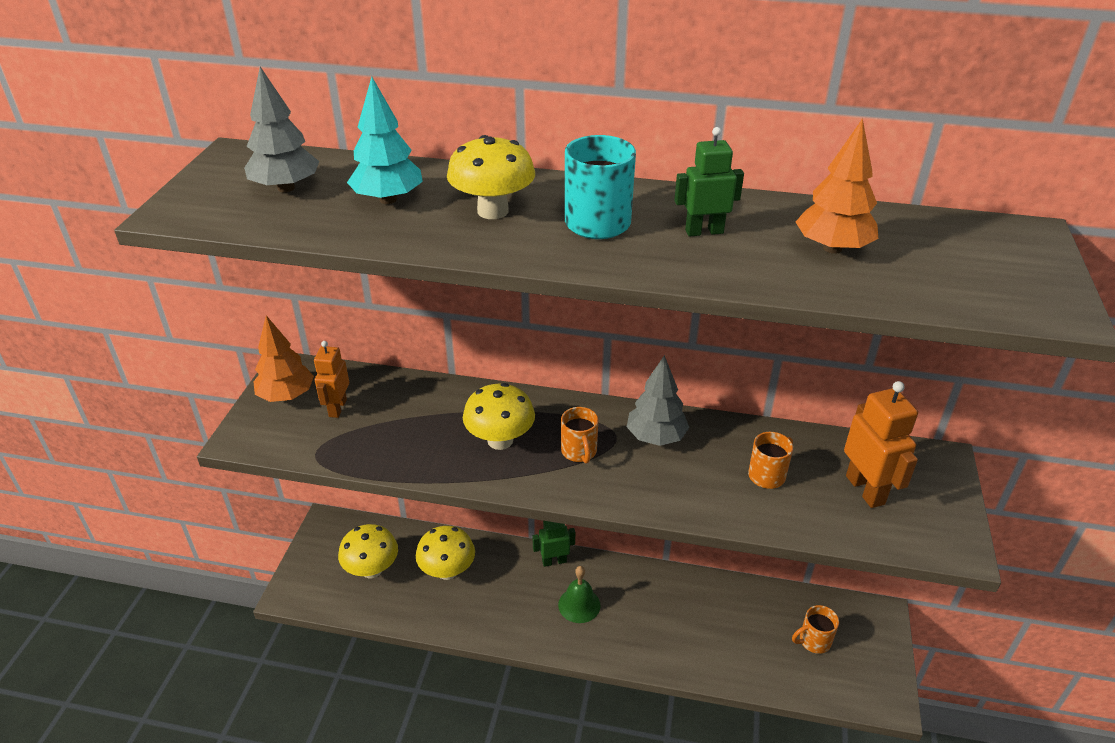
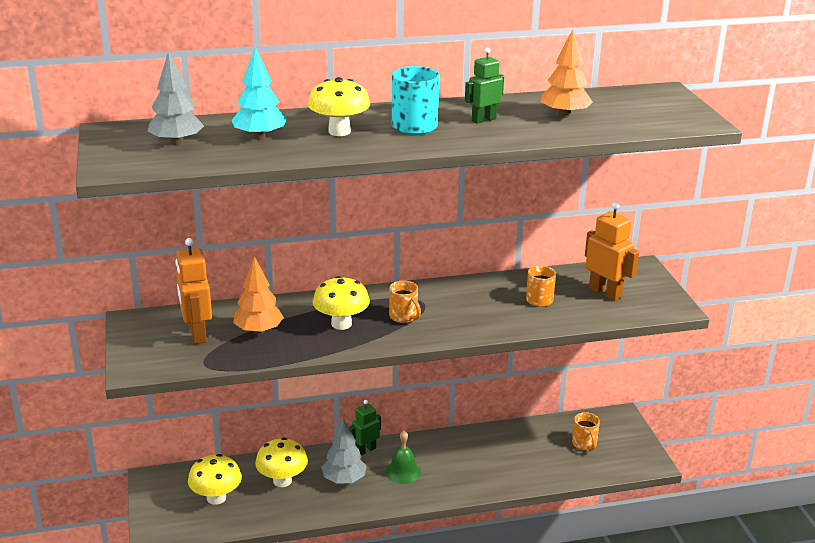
camera: 25 degrees left, 10 degrees down
orange tree [254,315,314,402] -> orange tree moved to [233,256,284,334]
orange robot [314,341,349,418] -> orange robot [175,238,212,344], size x1.51
grey tree [627,355,689,446] -> grey tree moved to [321,418,367,484]
orange mug [792,605,839,654] -> orange mug turned 60 degrees counterclockwise [572,412,600,450]

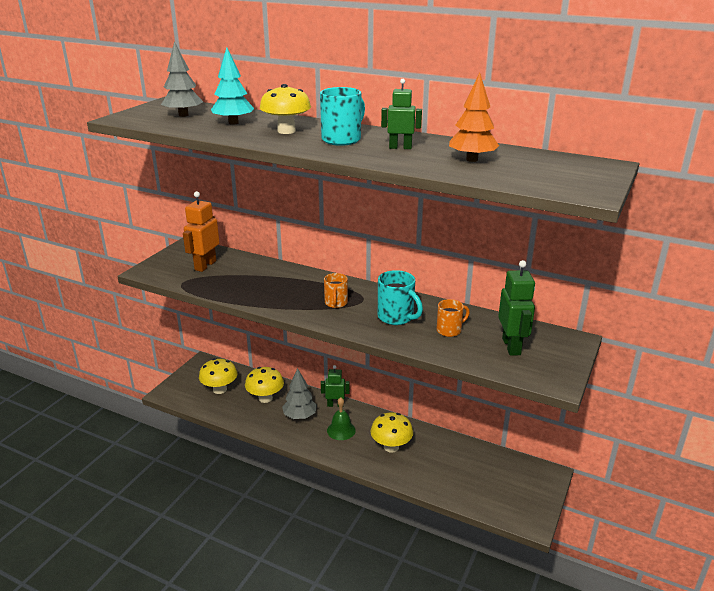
camera: 40 degrees right, 0 degrees up
orange tree [233,256,284,334] -> none
yellow mushroom [313,276,370,330] -> yellow mushroom moved to [371,412,413,452]
orange mug [572,412,600,450] -> none
orange robot [585,202,639,301] -> green robot [498,260,535,356]
none -> turquoise mug [378,270,423,325]

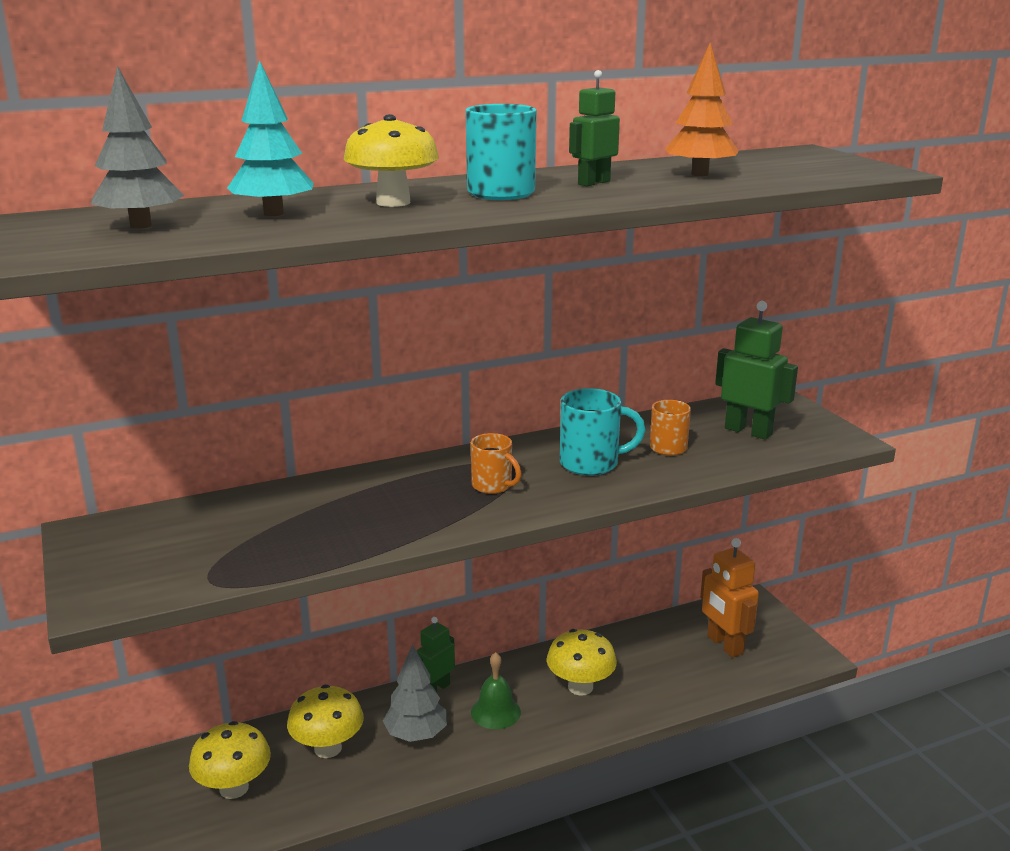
camera: 50 degrees left, 5 degrees down
orange robot [183,191,220,272] -> orange robot moved to [700,538,759,658]

